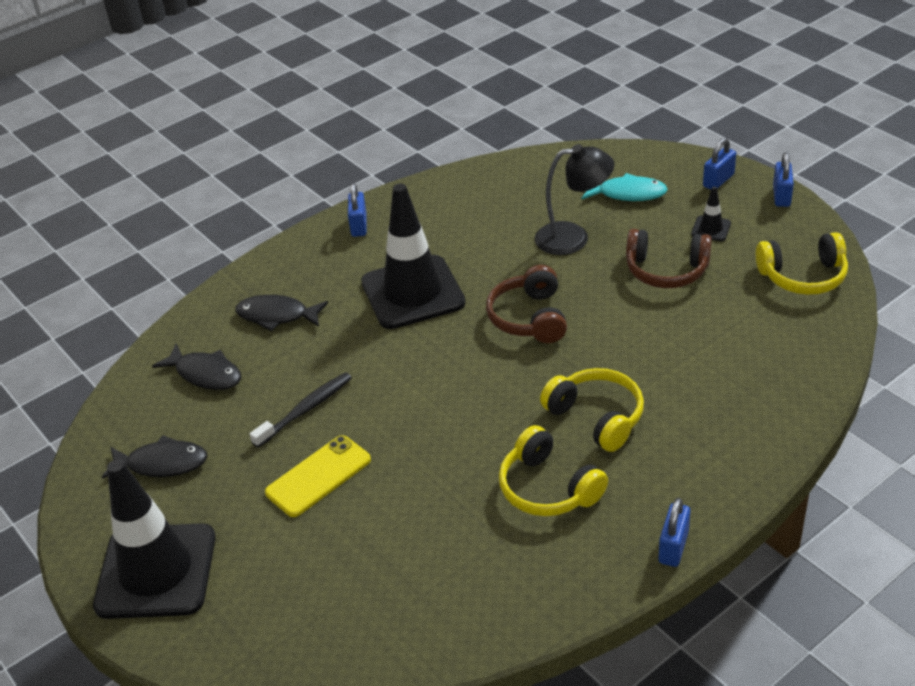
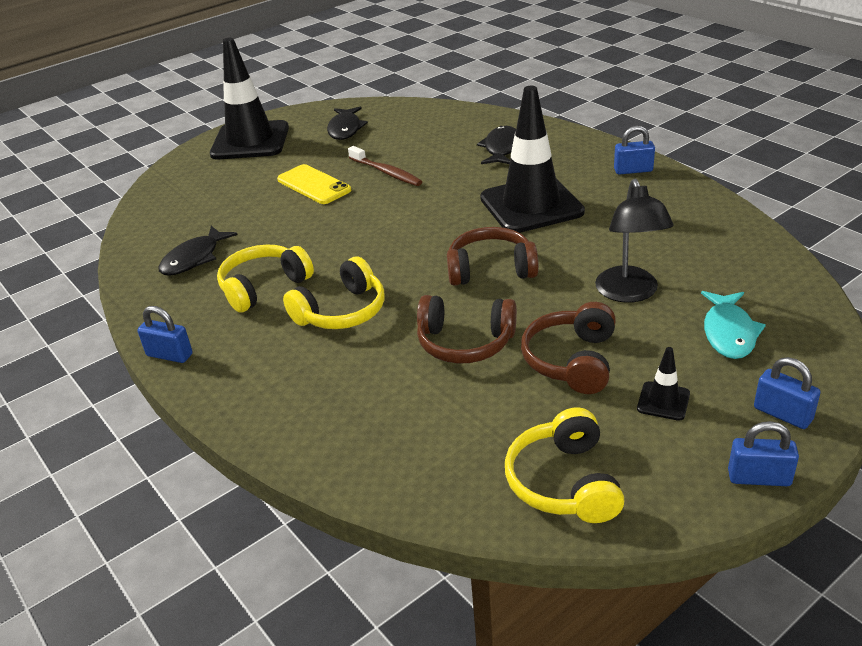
camera: 90 degrees right, 5 degrees down
black fish [152,344,241,390] -> black fish moved to [158,226,238,276]
black toothbrush [249,372,352,448] -> brown toothbrush [348,146,423,186]
none -> brown headphones [417,295,517,364]

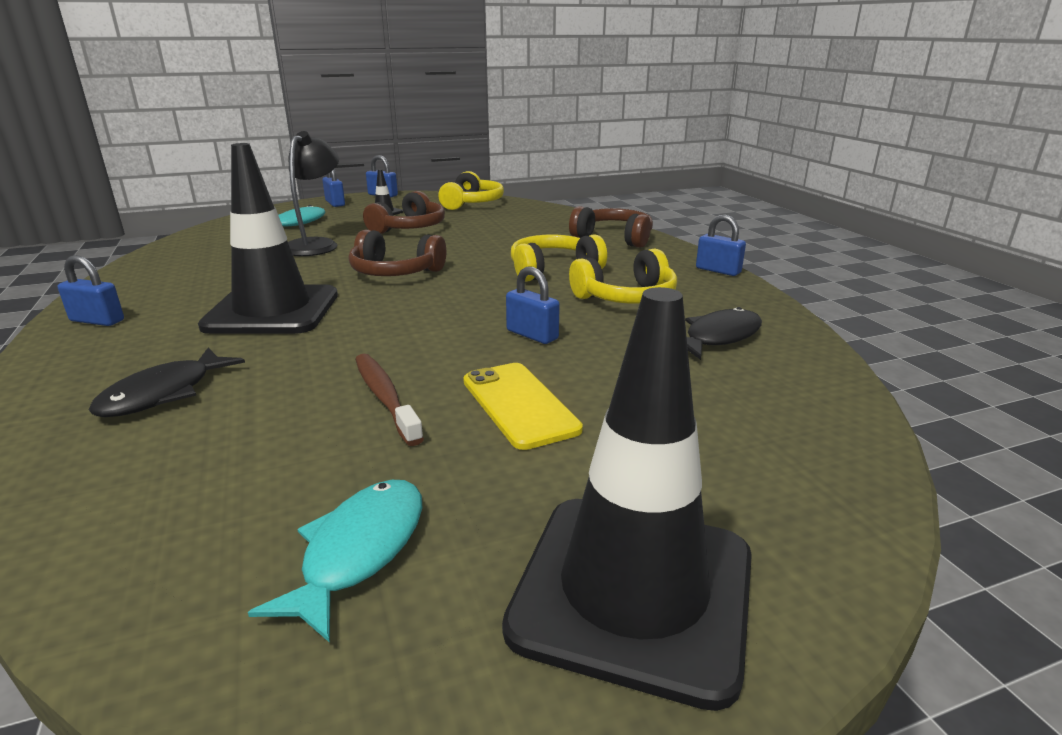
camera: 165 degrees left, 10 degrees down
black fish [327,107,368,140] -> turquoise fish [248,480,422,643]
brown headphones [417,295,517,364] -> brown headphones moved to [569,206,653,248]
none -> blue padlock [506,267,560,344]

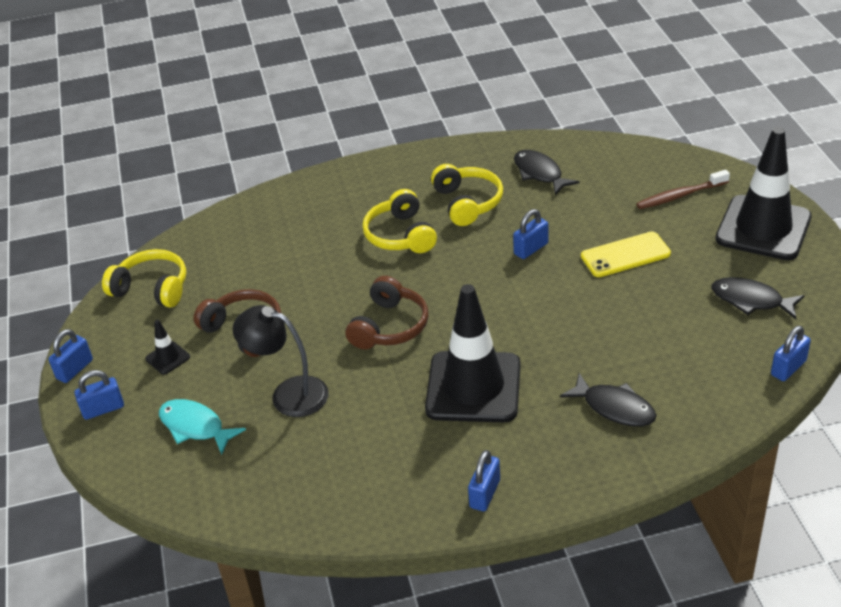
camera: 80 degrees left, 15 degrees up
turquoise fish [248,480,422,643] -> black fish [712,277,805,319]
brown toothbrush [355,354,424,446] -> brown toothbrush moved to [636,170,730,209]
brown headphones [569,206,653,248] -> none
blue padlock [696,215,746,276] -> blue padlock moved to [771,326,811,381]

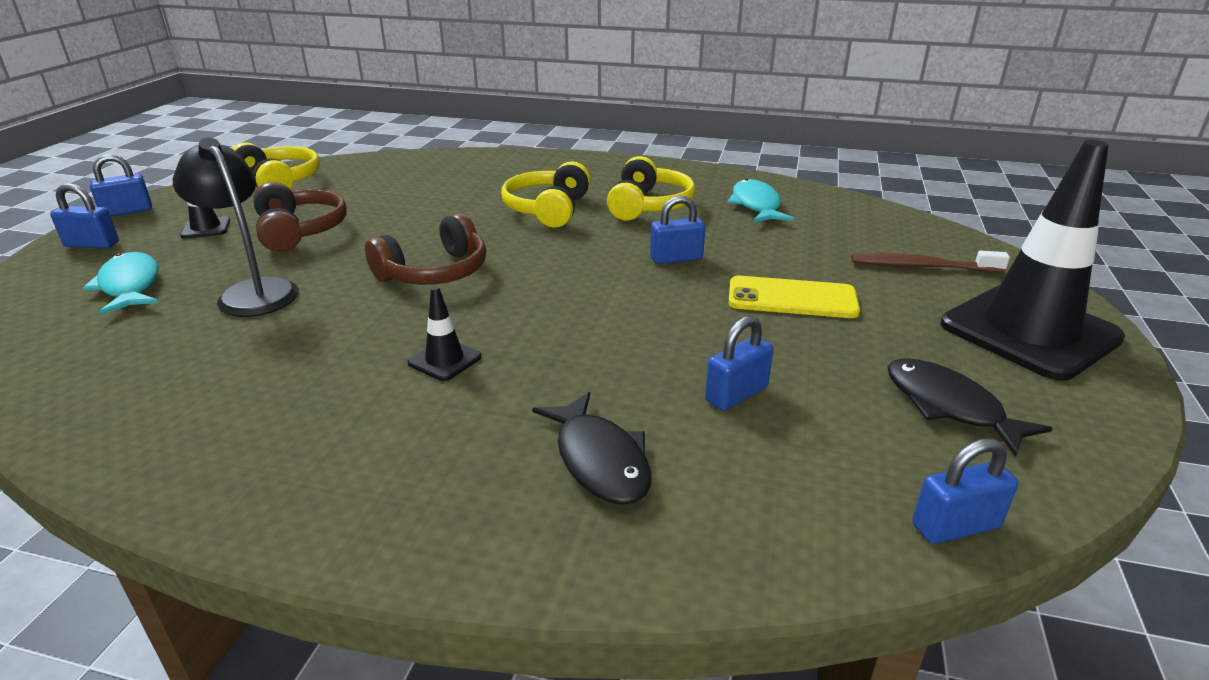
camera: 25 degrees right, 10 degrees down
black traffic cone [425,284,521,422] -> black traffic cone [407,286,482,381], size x0.40
blue padlock [468,450,500,511] -> blue padlock moved to [705,316,773,411]
black fish [514,150,579,195] -> turquoise fish [727,179,794,223]

